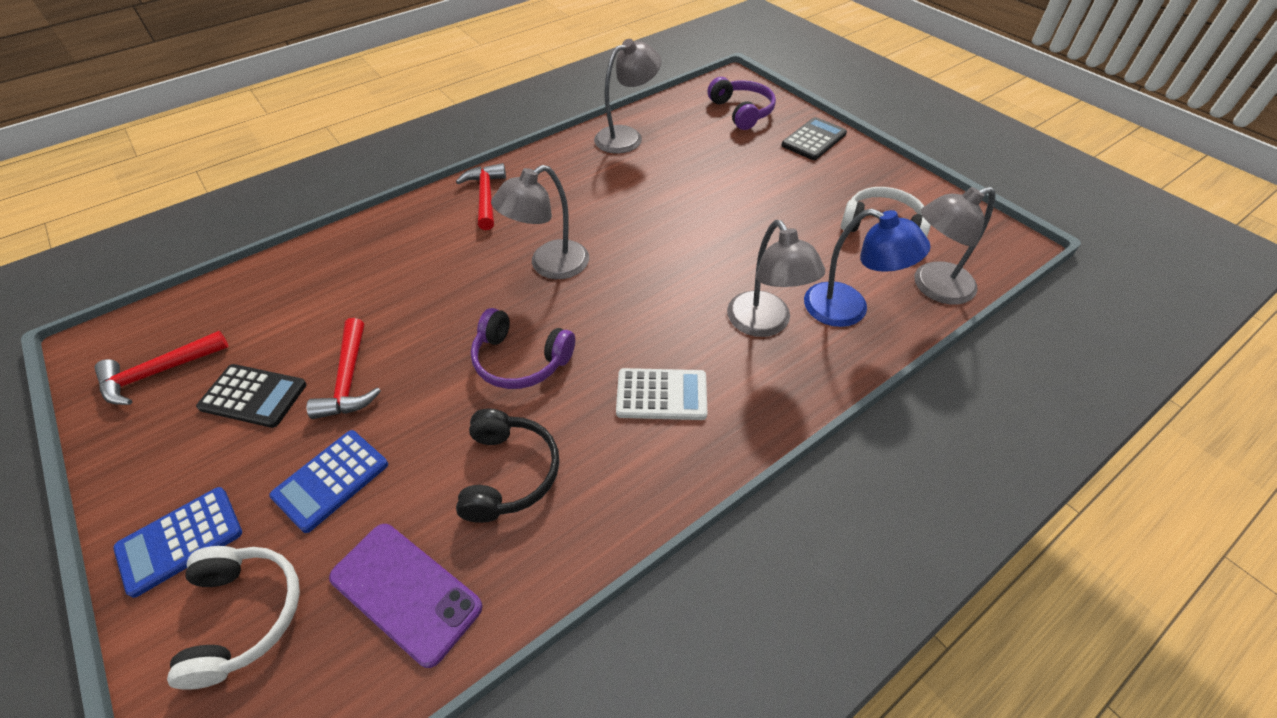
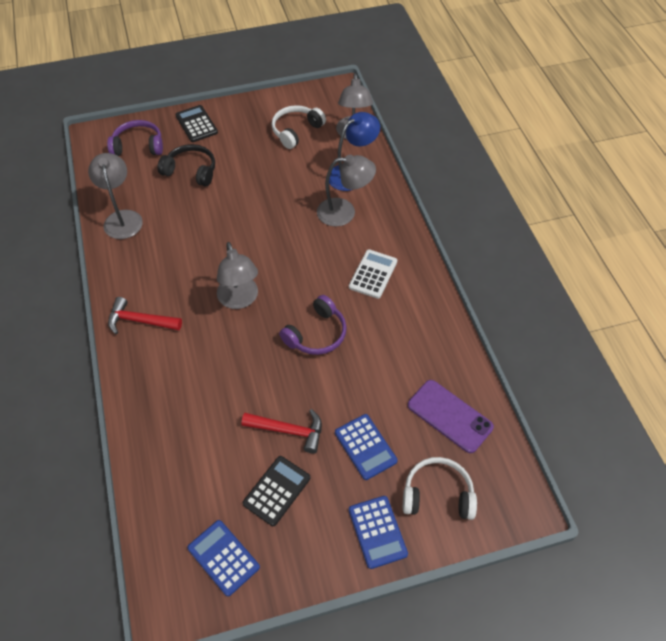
camera: 70 degrees left, 5 degrees up
red hammer [94,331,229,405] -> blue calculator [187,520,260,596]
purple phone [329,524,482,668] -> purple phone turned 75 degrees clockwise [408,380,494,453]
black headphones [456,409,559,523] -> black headphones moved to [157,144,215,187]

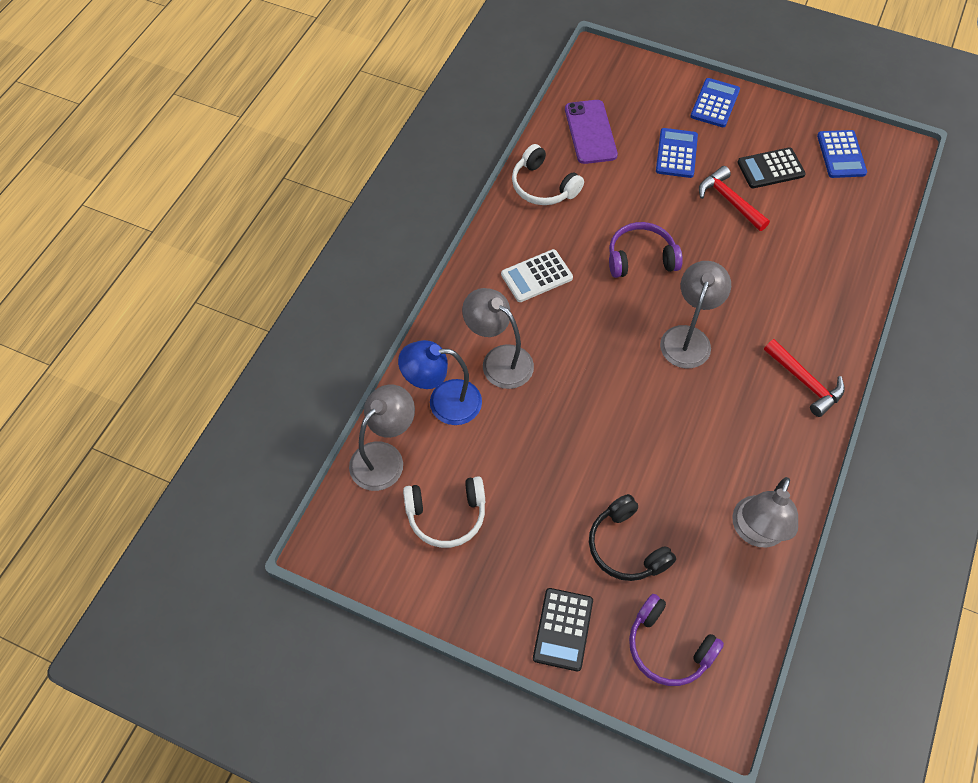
camera: 140 degrees left, 5 degrees up
white headphones [403,457,477,520] -> white headphones moved to [512,144,584,205]

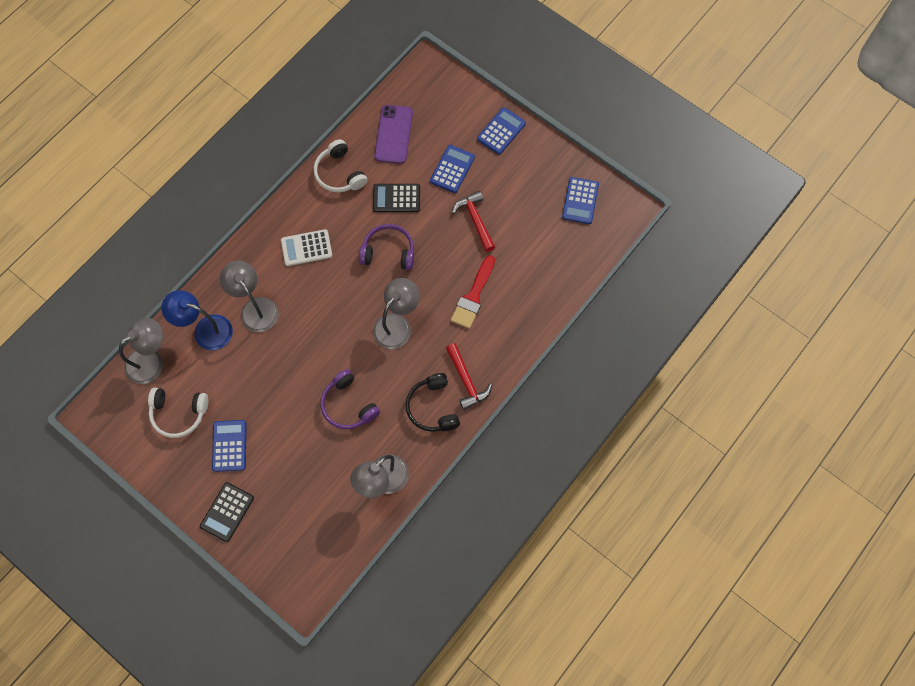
camera: 15 degrees right, 10 degrees up
black headphones [589,494,676,581] -> black headphones moved to [405,373,460,432]
purple headphones [629,594,724,686] -> purple headphones moved to [320,369,380,429]
black calculator [737,147,806,188] -> black calculator moved to [373,184,420,212]
none -> blue calculator [212,420,247,472]
none -> red brush [451,255,495,329]

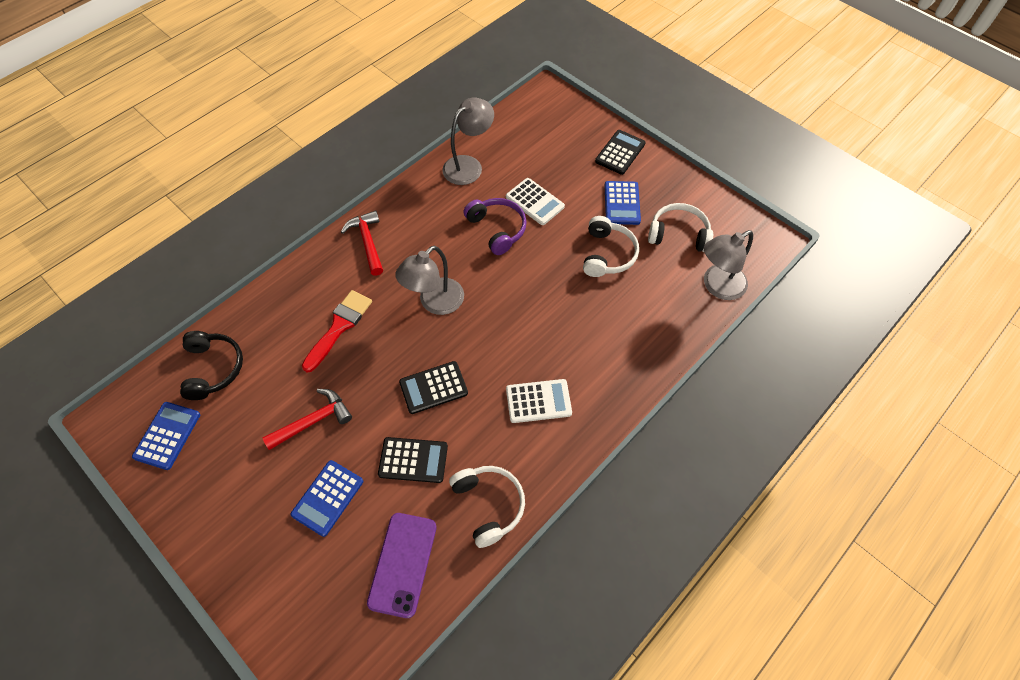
camera: 175 degrees left, 10 degrees down
blue lamp [161,290,233,350] -> none
grey lamp [220,261,279,332] -> none
purple headphones [359,224,414,270] -> black calculator [399,361,468,414]
black headphones [405,373,460,432] -> black headphones moved to [180,331,243,400]
red hammer [452,191,495,252] -> red hammer turned 105 degrees counterclockwise [262,389,352,450]
blue calculator [477,107,526,155] -> none
none -> white calculator [506,178,565,225]
none -> white headphones [583,216,639,277]

